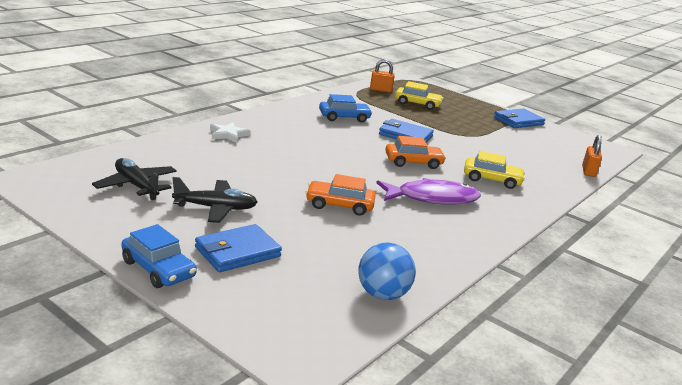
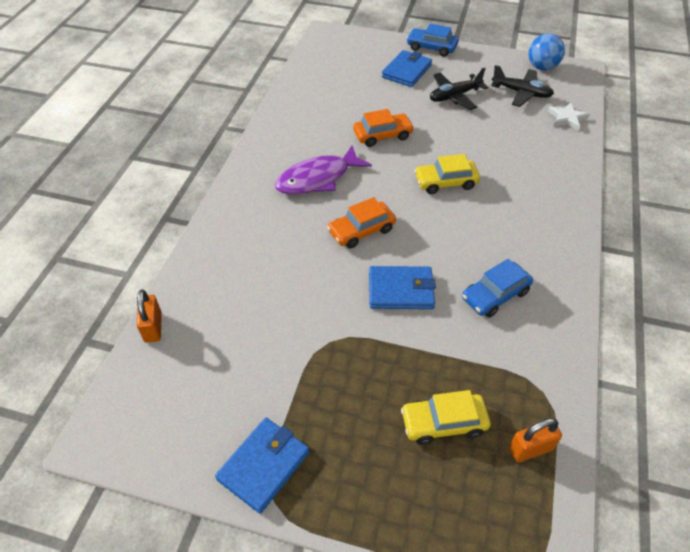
camera: 160 degrees right, 25 degrees up
white star [210,122,250,143] -> white star moved to [548,102,589,131]
blue ball [358,243,416,300] -> blue ball moved to [528,34,565,70]
yellow car [464,151,525,189] -> yellow car moved to [414,154,480,194]

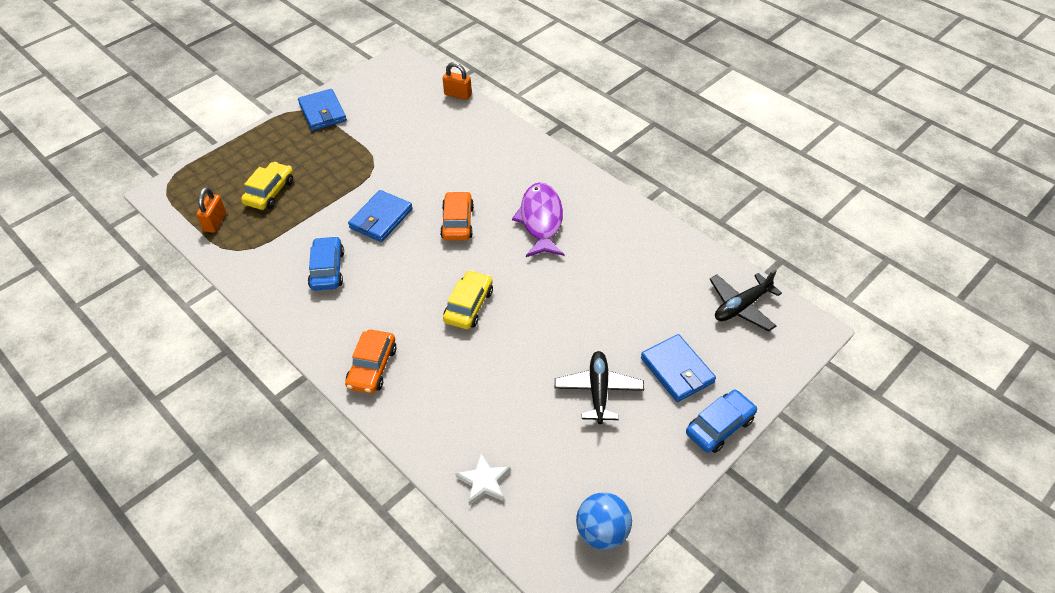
camera: 120 degrees right, 0 degrees up
orange car [353,109,414,147] -> orange car moved to [345,330,396,394]
black plane [491,65,554,107] -> black plane moved to [709,270,782,331]

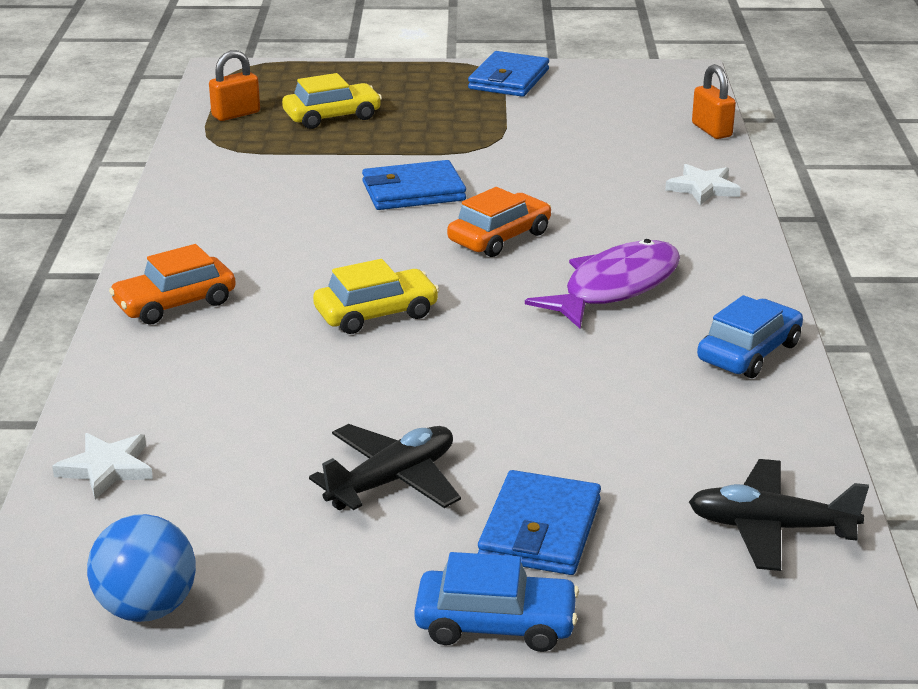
camera: 45 degrees right, 20 degrees down
blue car [308,236,344,291] -> blue car moved to [697,295,803,378]
none -> white star [665,164,741,205]

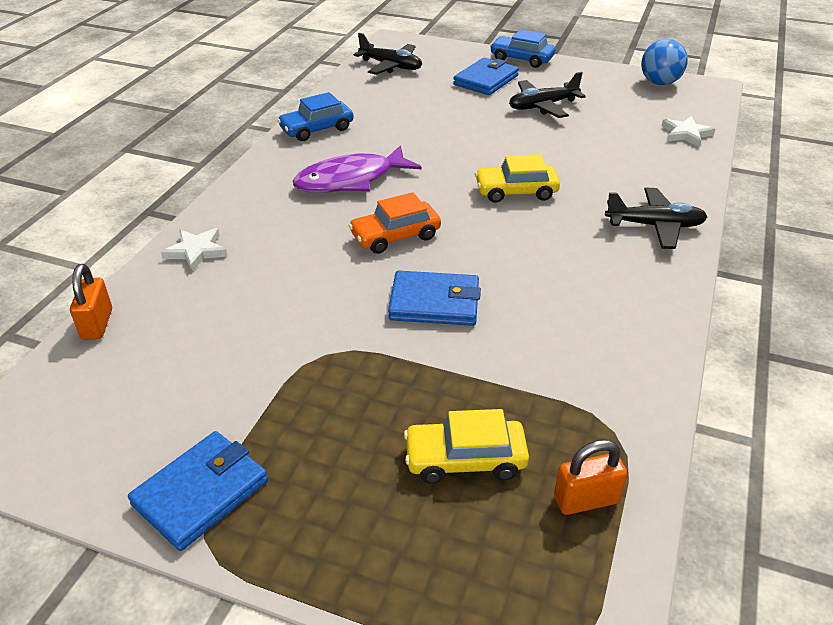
camera: 160 degrees left, 10 degrees up
orange car [109,244,236,324] -> black plane [605,188,707,249]

